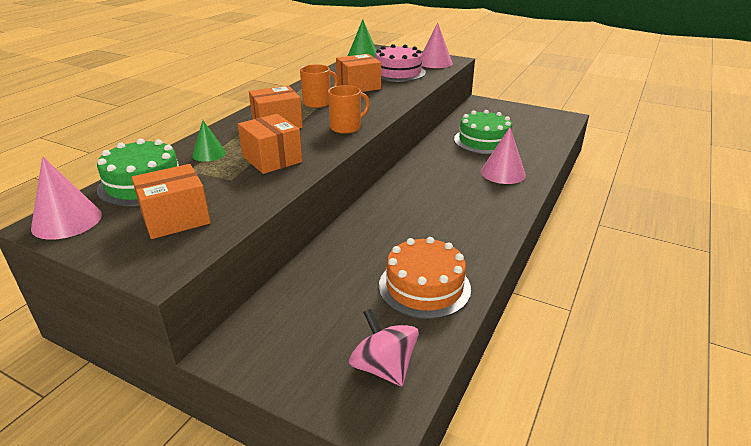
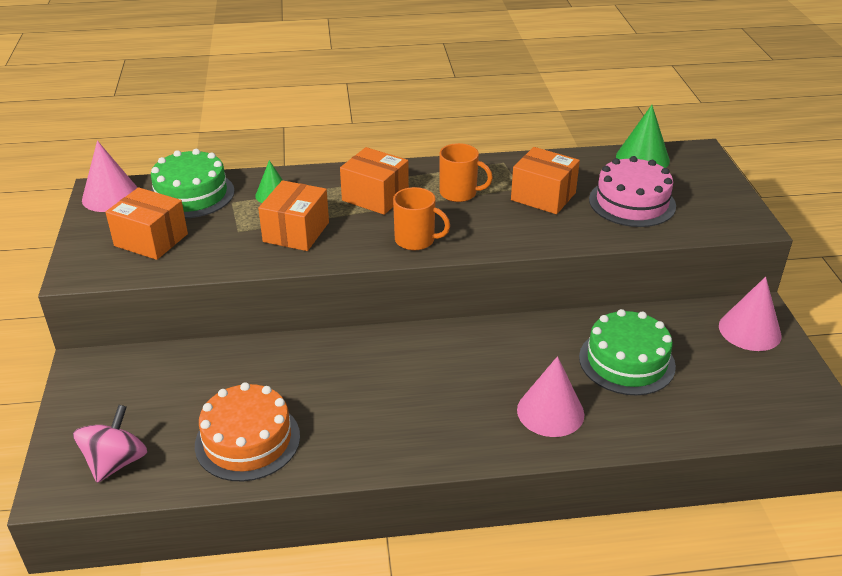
camera: 55 degrees right, 5 degrees up
pink cone [422,22,453,68] -> pink cone moved to [719,277,782,351]

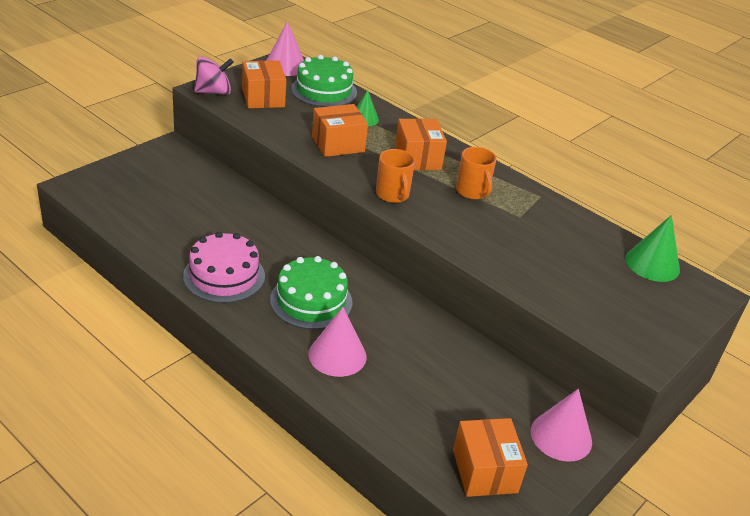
camera: 45 degrees right, 0 degrees up
pink spinning top [73,405,147,483] -> pink spinning top moved to [194,56,234,95]
orange cake [195,382,300,481] -> none
orange box [511,147,580,214] -> orange box moved to [453,418,528,497]
green cake [579,309,676,395] -> green cake moved to [270,256,352,329]
pink cake [589,156,676,227] -> pink cake moved to [183,232,265,303]

